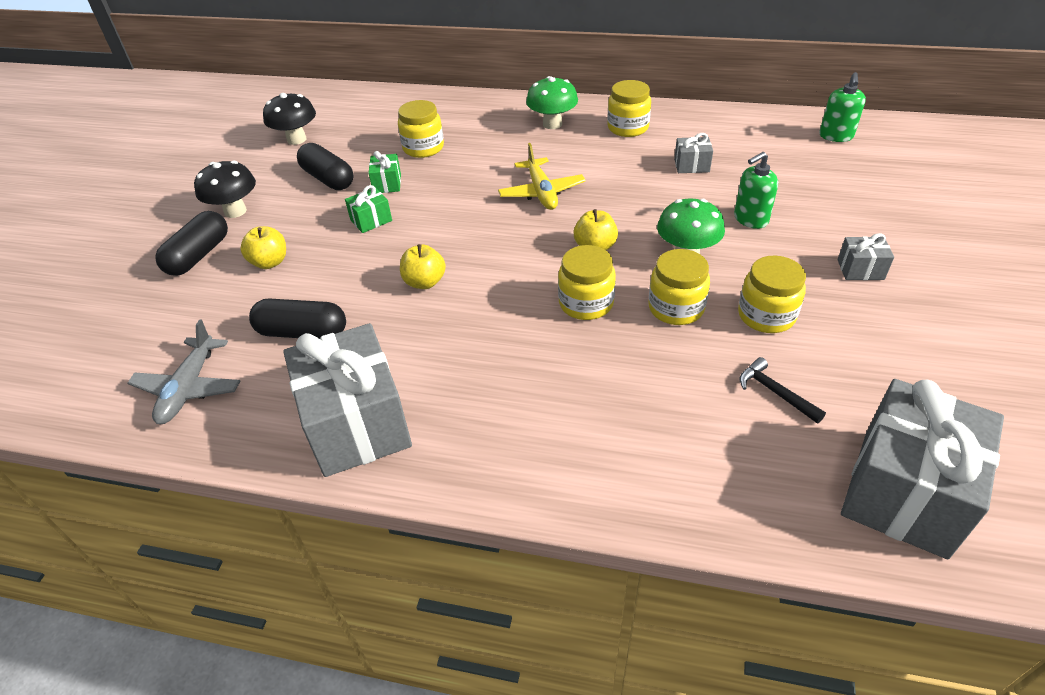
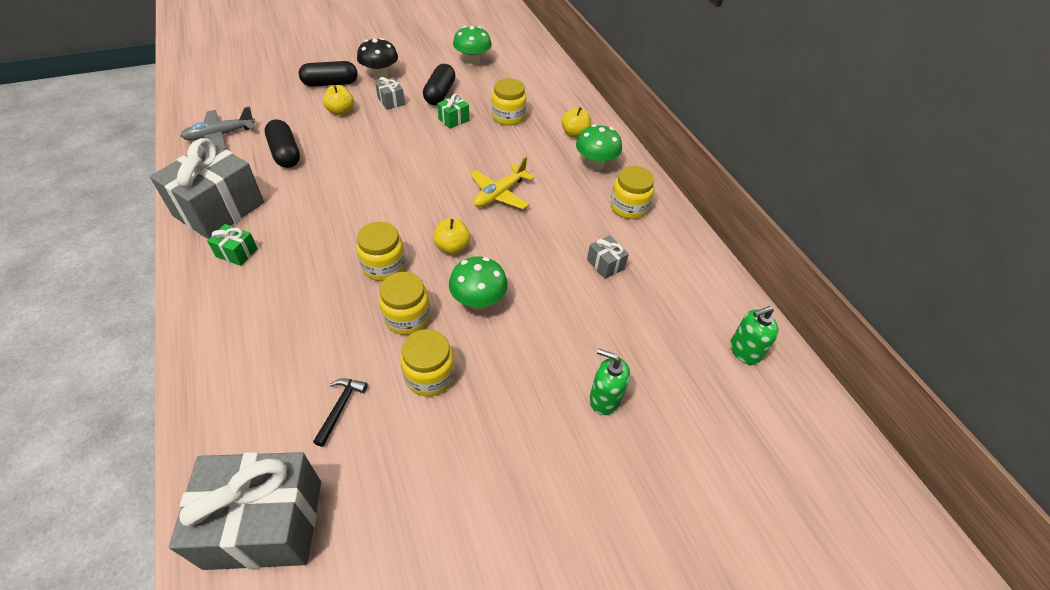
camera: 50 degrees right, 5 degrees up
black mushroom [263,93,316,145] -> green mushroom [453,26,492,66]
green gift [345,185,392,233] -> green gift moved to [207,224,258,266]
yellow apple [400,244,446,289] -> yellow apple moved to [561,107,591,138]
green soap dispenser [734,152,778,229] -> green soap dispenser moved to [589,349,630,415]
grey gift [837,233,894,280] -> grey gift moved to [375,77,405,110]

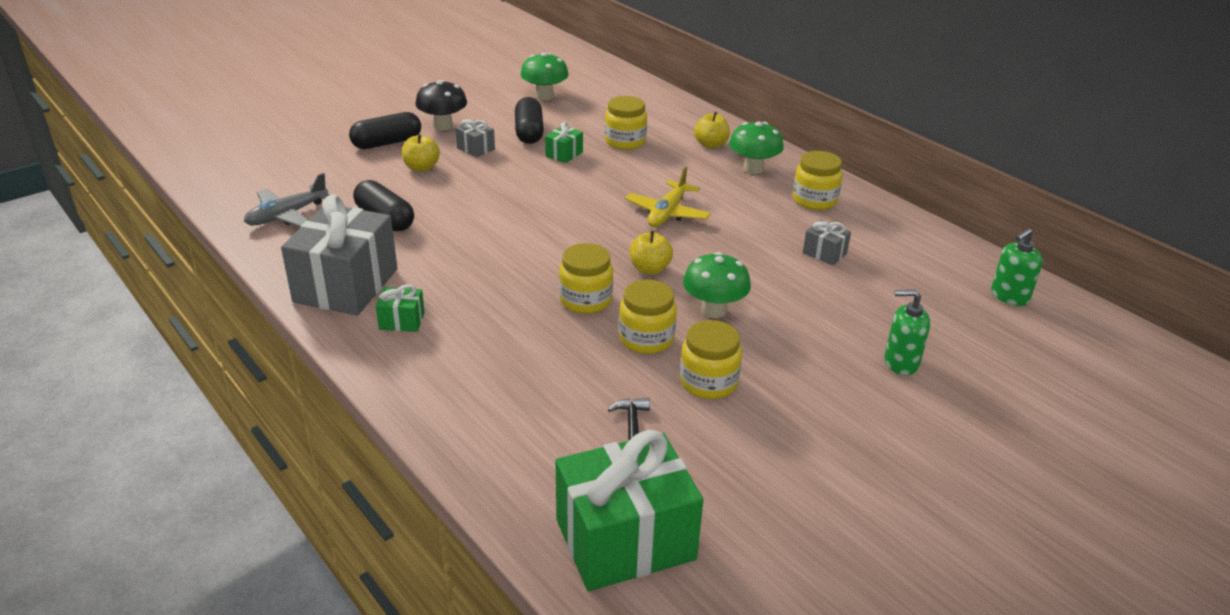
camera: 15 degrees left, 15 degrees down
grey gift [169,452,321,570] -> green gift [555,430,703,591]

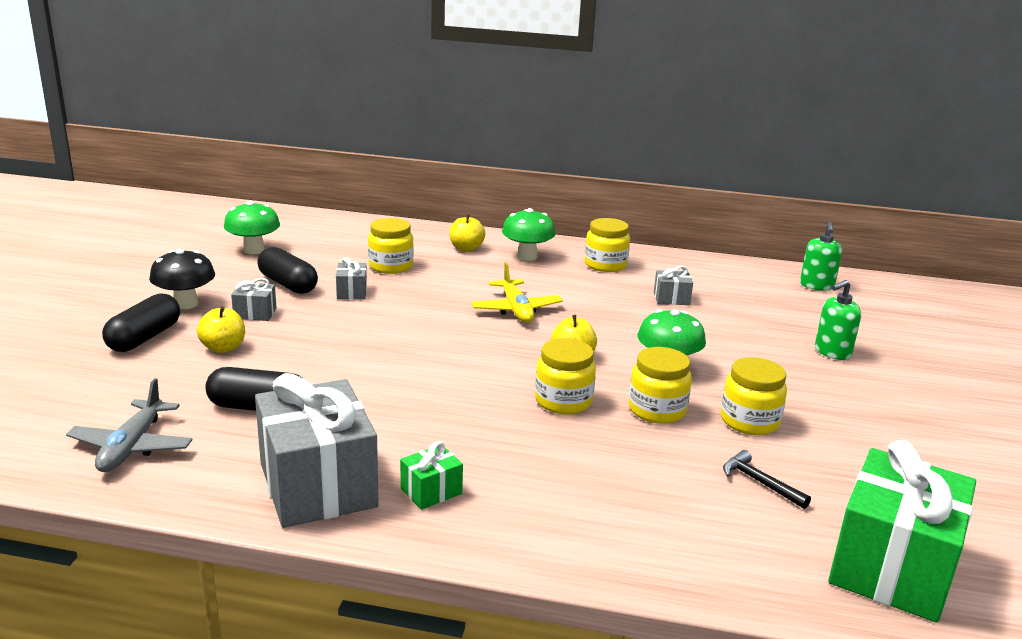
camera: 40 degrees left, 10 degrees down
green gift [545,122,583,163] -> grey gift [336,257,367,300]

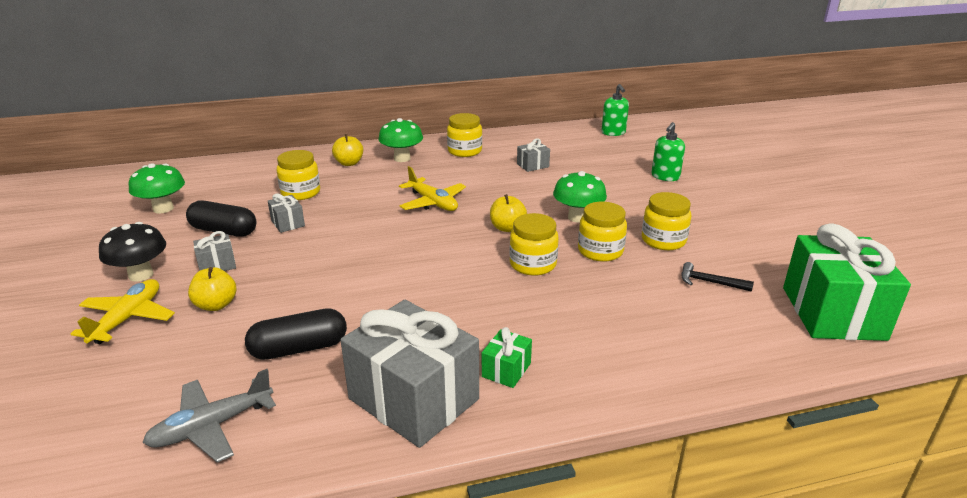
camera: 25 degrees left, 5 degrees up
grey plane [66,378,193,472] -> grey plane turned 75 degrees clockwise [142,369,276,463]
black capsule [102,293,180,352] -> yellow plane [71,279,175,344]

